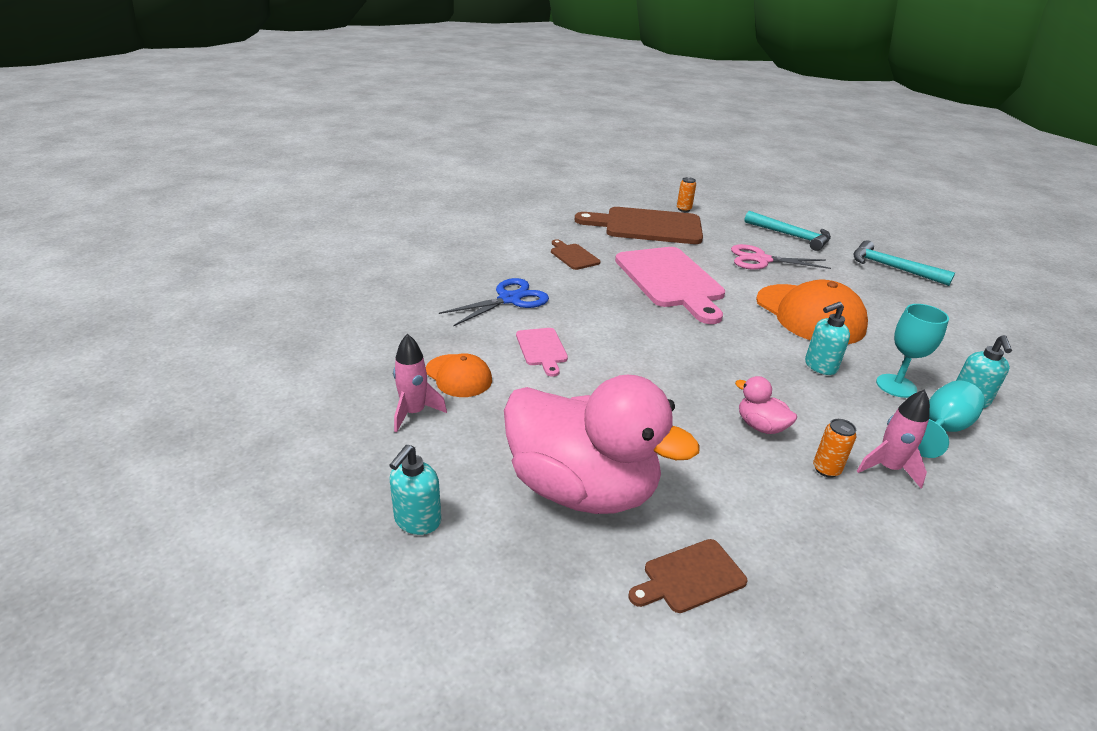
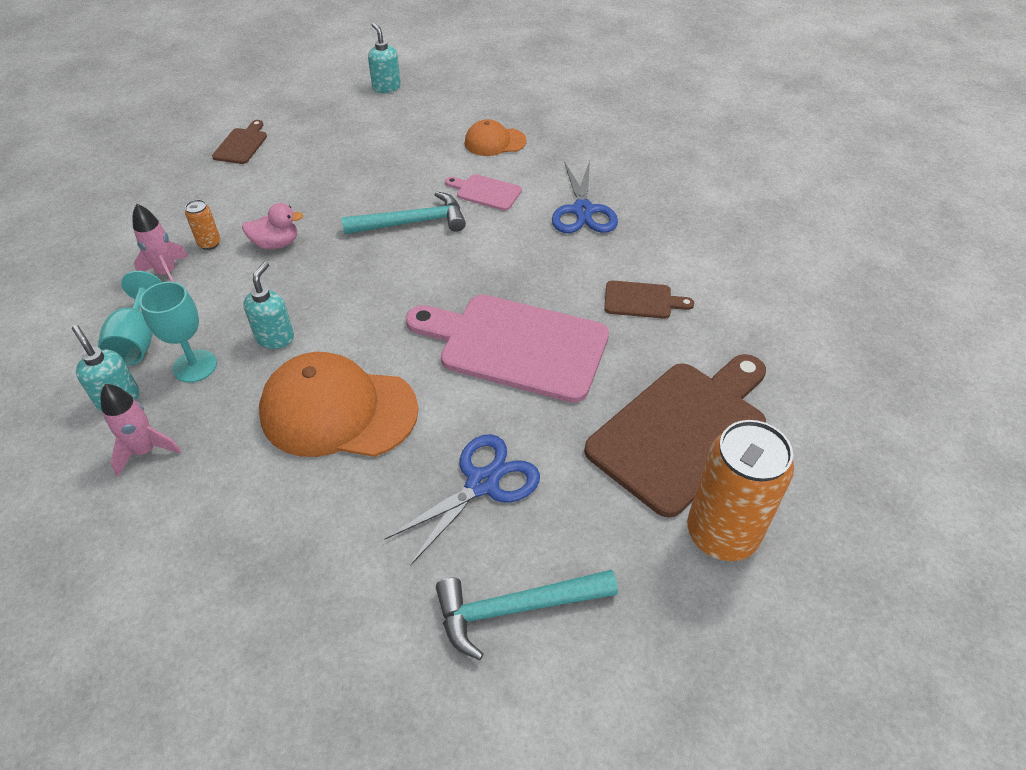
camera: 130 degrees right, 15 degrees up
pink rocket [393,334,447,432] -> pink rocket moved to [100,384,181,477]
pink duck [504,375,700,514] -> none
orange can [677,177,696,212] -> orange can [687,420,794,561], size x2.32
pink scissors [731,244,831,270] -> blue scissors [384,434,540,566]
turquoise hammer [853,240,955,286] -> turquoise hammer moved to [341,191,466,234]

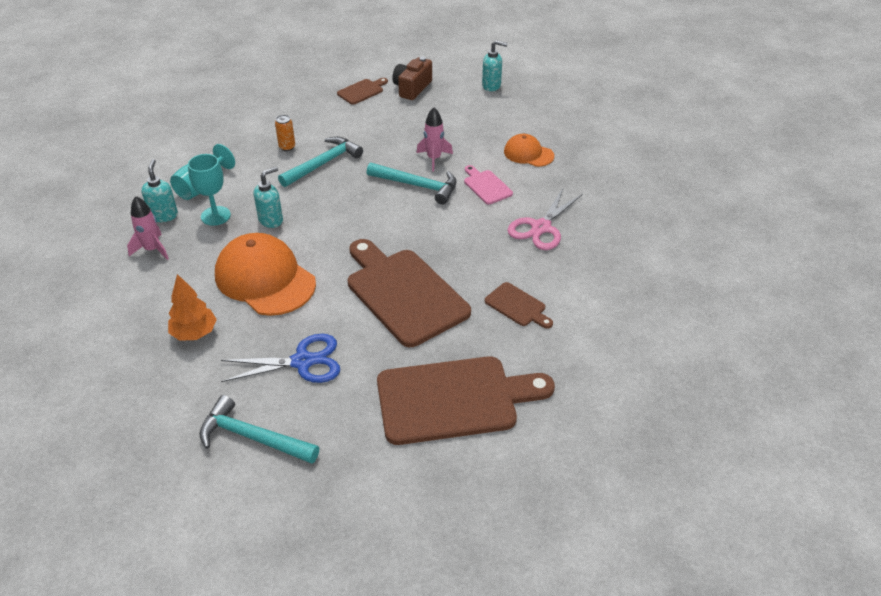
camera: 35 degrees right, 5 degrees down
pink rocket [132,204,189,282] -> pink rocket moved to [417,107,453,172]
pink duck [242,203,303,249] -> turquoise hammer [278,137,363,187]
turquoise soap dispenser [368,23,401,93] -> turquoise soap dispenser turned 90 degrees clockwise [482,40,508,91]
pink cutting board [406,295,609,403] -> brown cutting board [348,239,471,347]
blue scissors [552,161,618,233] -> pink scissors [507,189,583,250]
orange can [687,420,794,561] -> none
none -> orange tree [168,274,217,341]
none -> brown camera [392,57,432,100]

